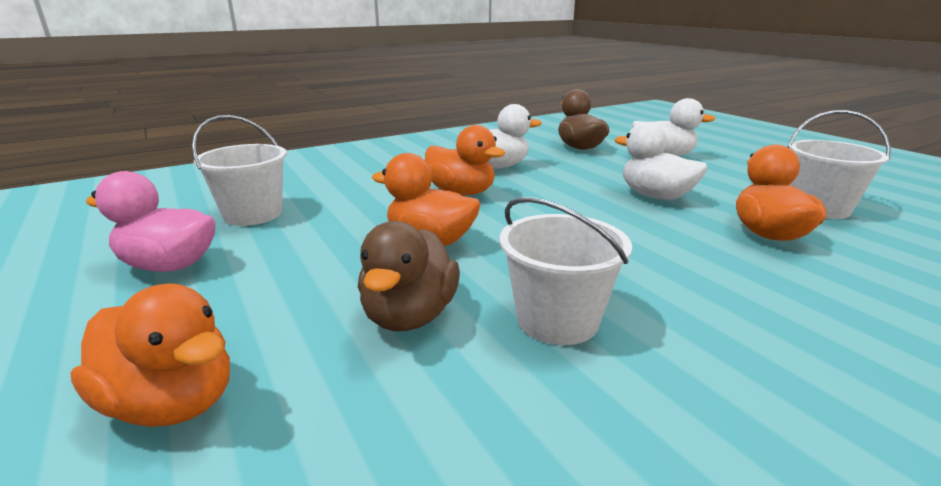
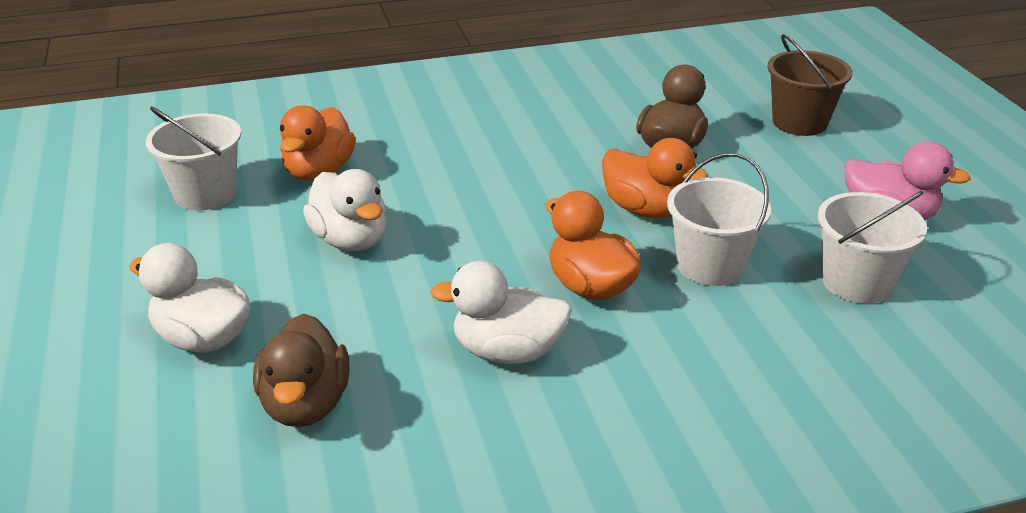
camera: 165 degrees left, 10 degrees up
orange duck [71,284,230,427] -> brown bucket [767,34,853,136]
white bucket [499,197,632,345] -> white bucket moved to [667,153,771,286]

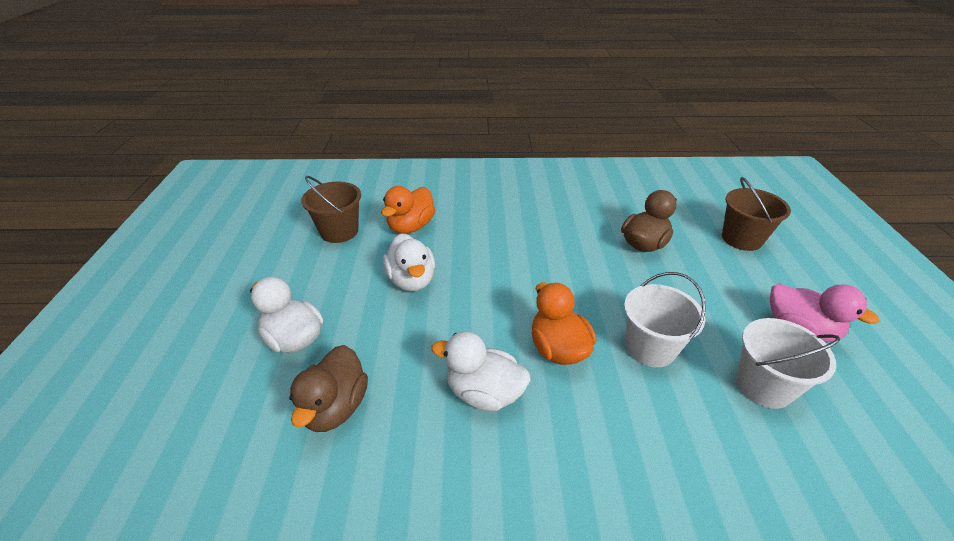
camera: 15 degrees right, 5 degrees up
white bucket [146,107,241,210] -> brown bucket [301,176,361,243]
orange duck [602,138,708,218] -> none

